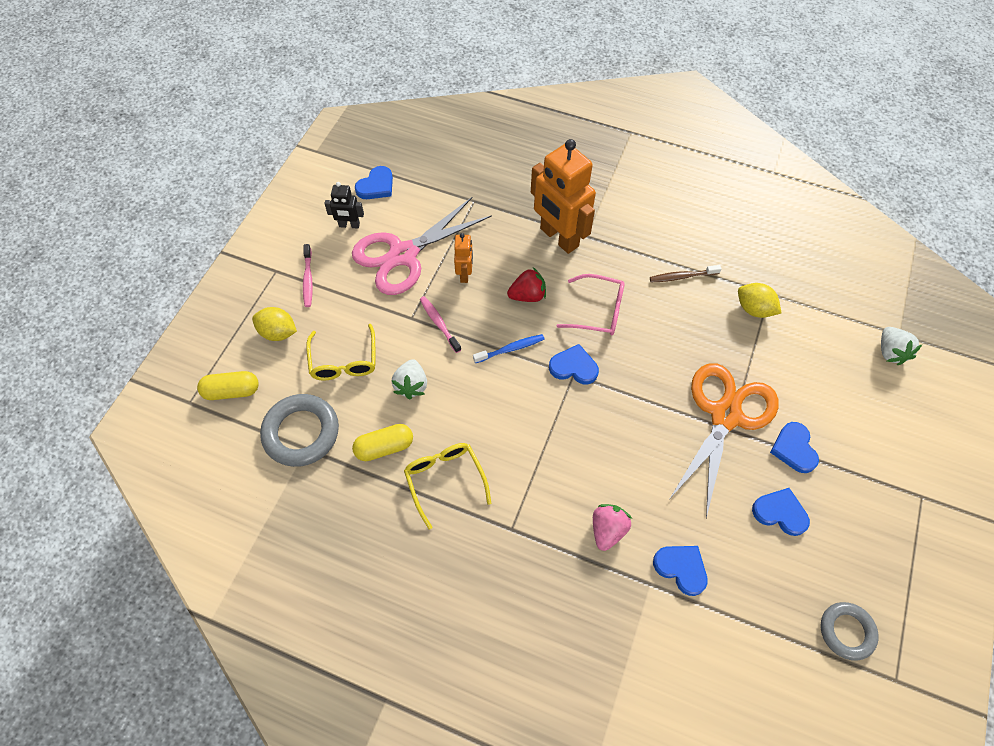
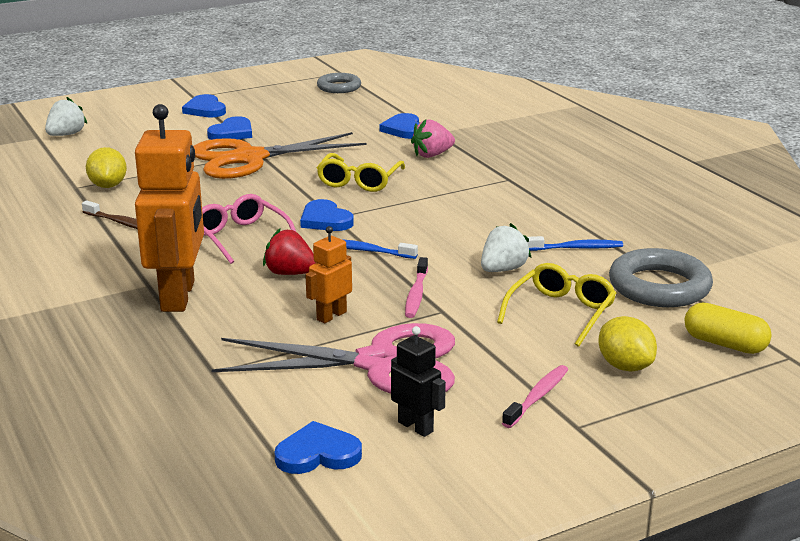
camera: 140 degrees left, 35 degrees down
yellow capsule [352,424,413,461] -> blue toothbrush [527,236,623,251]
yellow glasses [404,443,491,530] -> yellow glasses moved to [317,153,405,192]
blue heart [752,488,810,536] -> blue heart moved to [182,94,226,118]

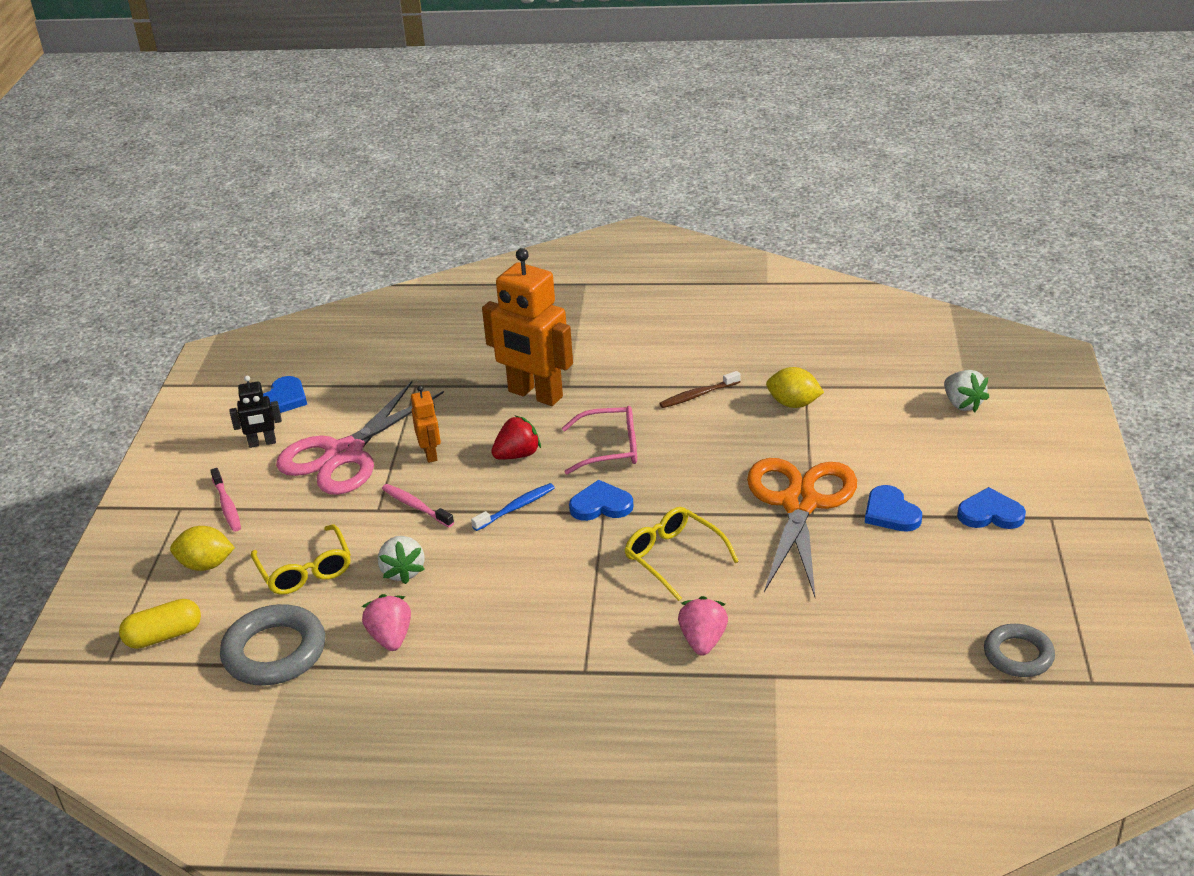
camera: 125 degrees right, 10 degrees up
blue heart [380,113,420,139] -> none
blue toothbrush [527,236,623,251] -> pink strawberry [362,594,411,651]

